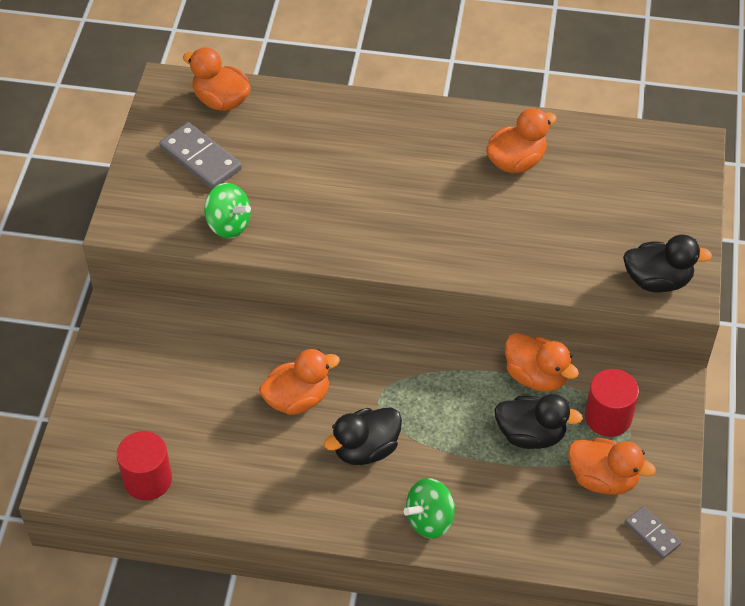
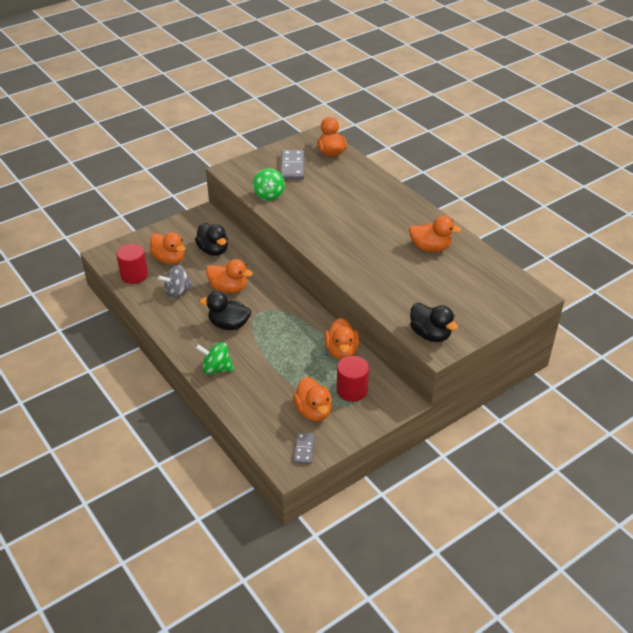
camera: 45 degrees right, 10 degrees down
black duck [494,394,583,449] -> black duck moved to [195,223,228,256]
none -> orange duck [150,232,186,264]
none -> grey spinning top [158,265,193,298]

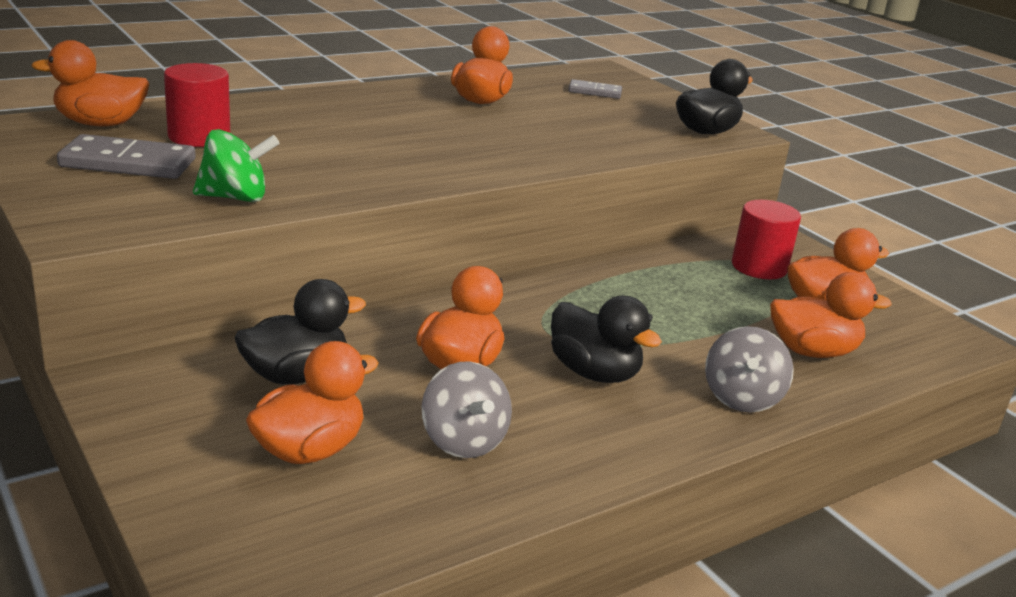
camera: 90 degrees left, 15 degrees down
red cylinder [116,244,148,284] -> red cylinder moved to [164,63,230,147]
green spinning top [196,342,234,374] -> grey spinning top [705,326,794,413]
black duck [199,291,251,330] -> black duck turned 60 degrees counterclockwise [551,295,662,383]
grey domino [294,433,315,464] -> grey domino moved to [569,79,622,99]
orange duck [325,318,359,360] -> orange duck moved to [770,272,892,358]

